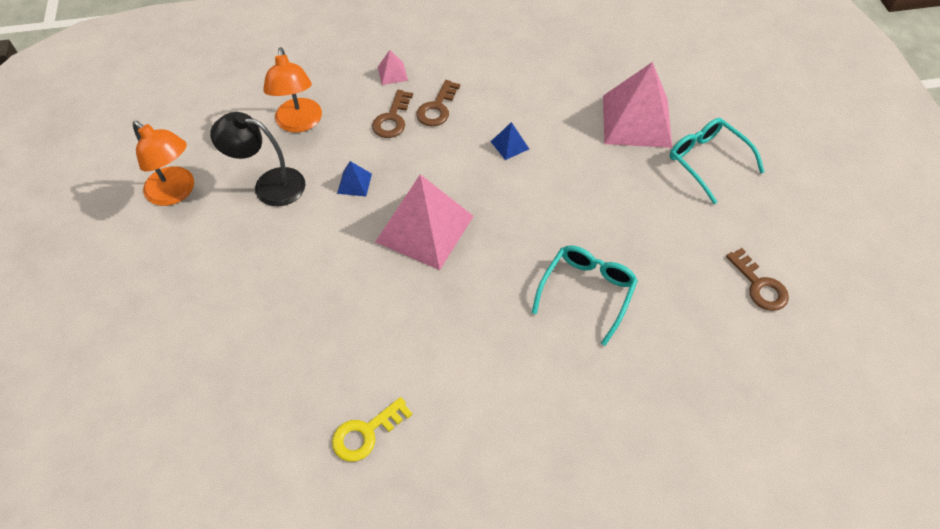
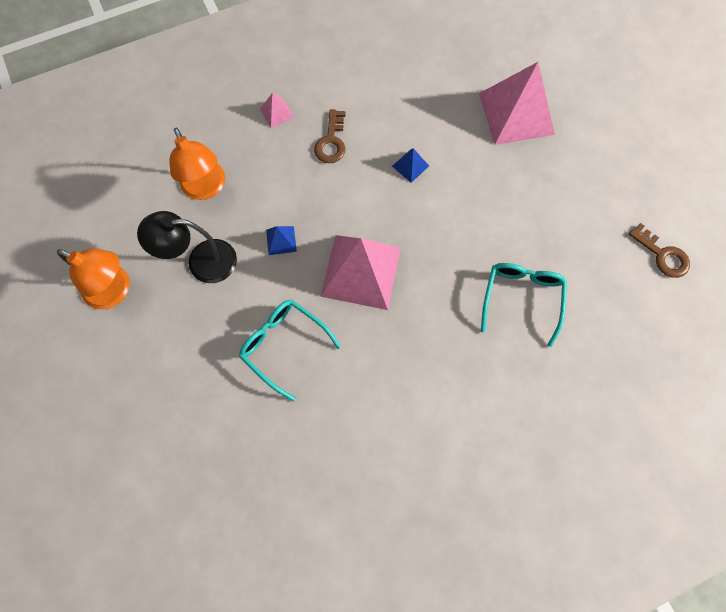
camera: 15 degrees left, 15 degrees up
yellow key [332,397,413,462] -> none
brown key [372,90,413,138] -> none
turquoise glasses [670,118,765,204] -> turquoise glasses moved to [239,299,341,401]

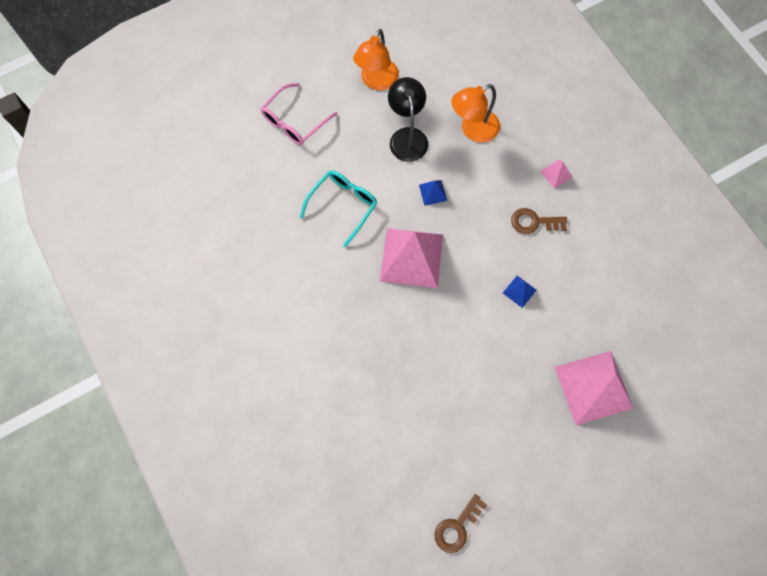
camera: 85 degrees right, 0 degrees up
turquoise glasses [481,263,567,347] -> none
none -> pink glasses [261,83,337,145]

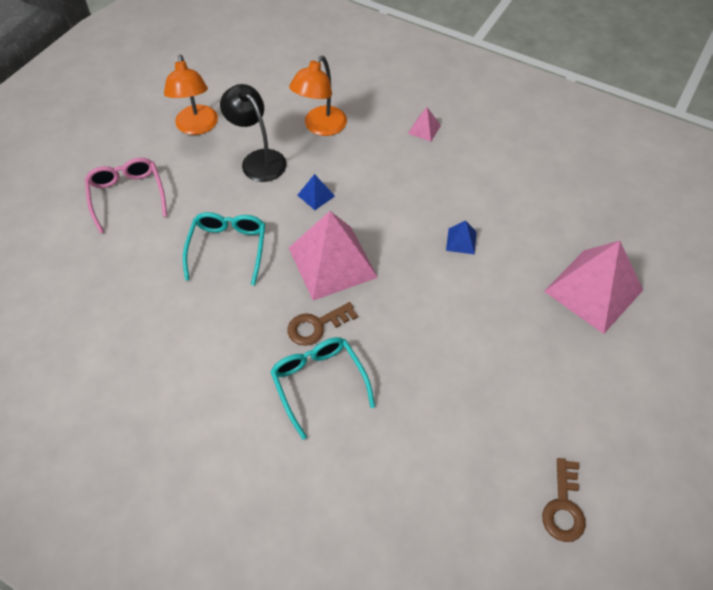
camera: 30 degrees left, 15 degrees down
pink glasses [261,83,337,145] -> pink glasses turned 150 degrees clockwise [85,158,167,234]
brown key [511,208,567,234] -> brown key moved to [287,302,358,346]
none -> turquoise glasses [270,337,375,440]

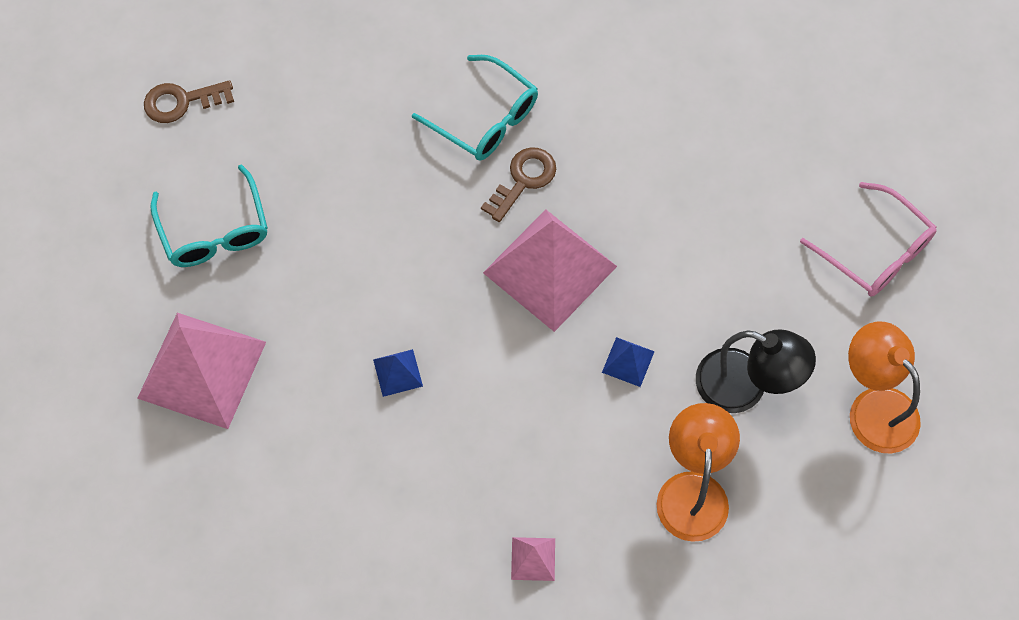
camera: 155 degrees right, 10 degrees up
turquoise glasses [183,212,265,285] -> turquoise glasses moved to [150,164,268,267]
brown key [542,458,586,542] -> brown key turned 90 degrees counterclockwise [144,80,234,123]

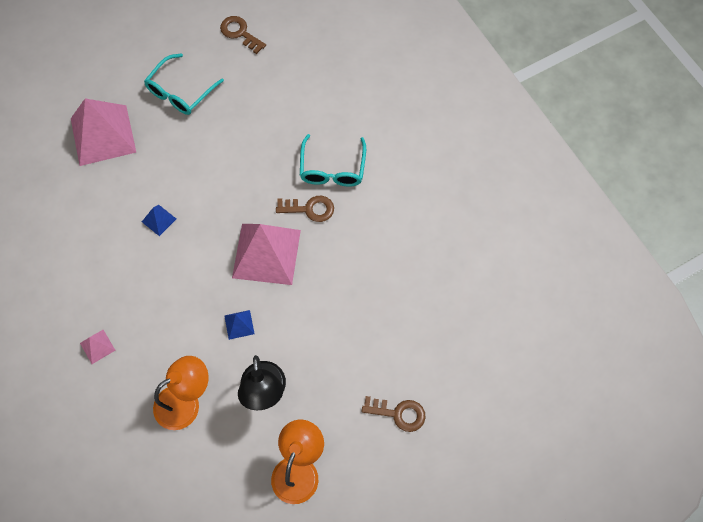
camera: 55 degrees right, 0 degrees up
pink glasses [800,182,936,296] -> brown key [362,396,425,432]

